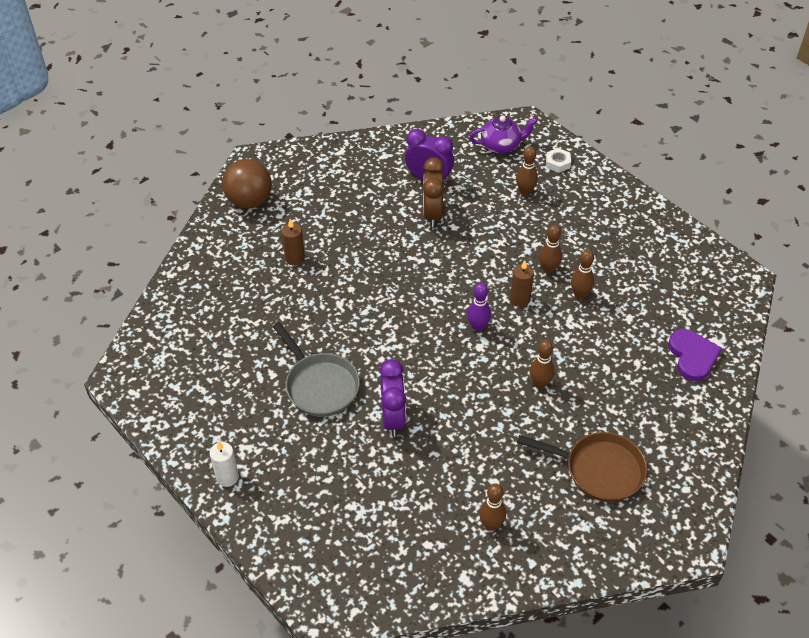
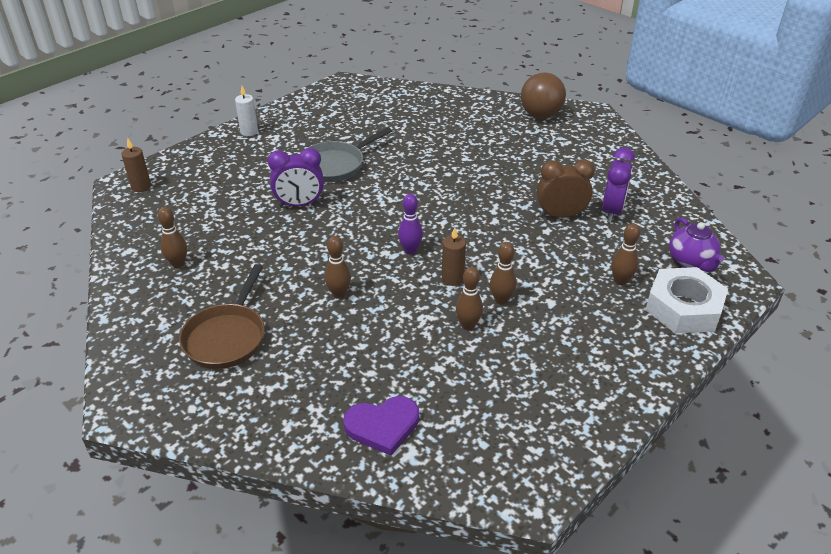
camera: 85 degrees right, 10 degrees down
brown candle [281,219,305,265] -> brown candle moved to [121,138,151,192]
white nut [546,148,571,173] -> white nut [645,267,728,333], size x2.26

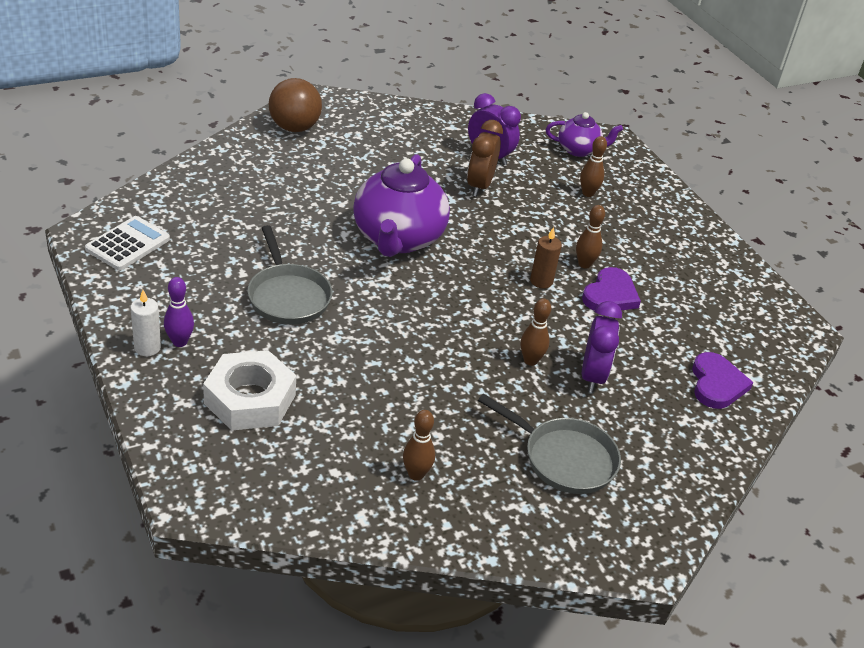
camera: 75 degrees left, 0 degrees up
brown candle [121,138,151,192] -> none
brown pan [179,264,265,369] -> grey pan [478,394,621,494]
purple clock [268,148,324,207] -> purple clock moved to [582,301,622,393]
purple bowling pin [398,194,423,254] -> purple bowling pin moved to [164,277,194,347]
brown bowling pin [456,267,483,330] -> purple heart [582,267,641,311]
white nut [645,267,728,333] -> white nut moved to [203,350,296,431]
none -> white calculator [85,216,170,271]
none -> purple teapot [353,154,450,257]

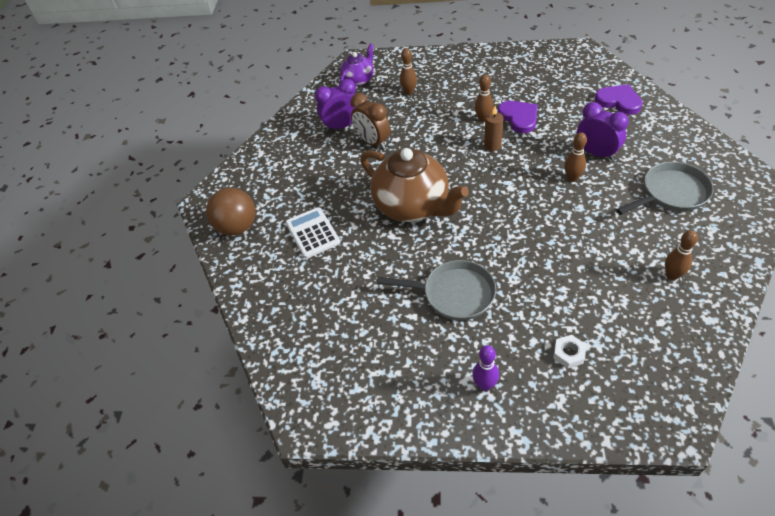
camera: 50 degrees left, 10 degrees up
white calculator [85,216,170,271] -> white calculator moved to [286,207,340,258]
white candle [130,290,161,356] -> none
white nut [203,350,296,431] -> white nut [553,335,586,369], size x0.44
purple teapot [353,154,450,257] -> brown teapot [360,148,469,222]

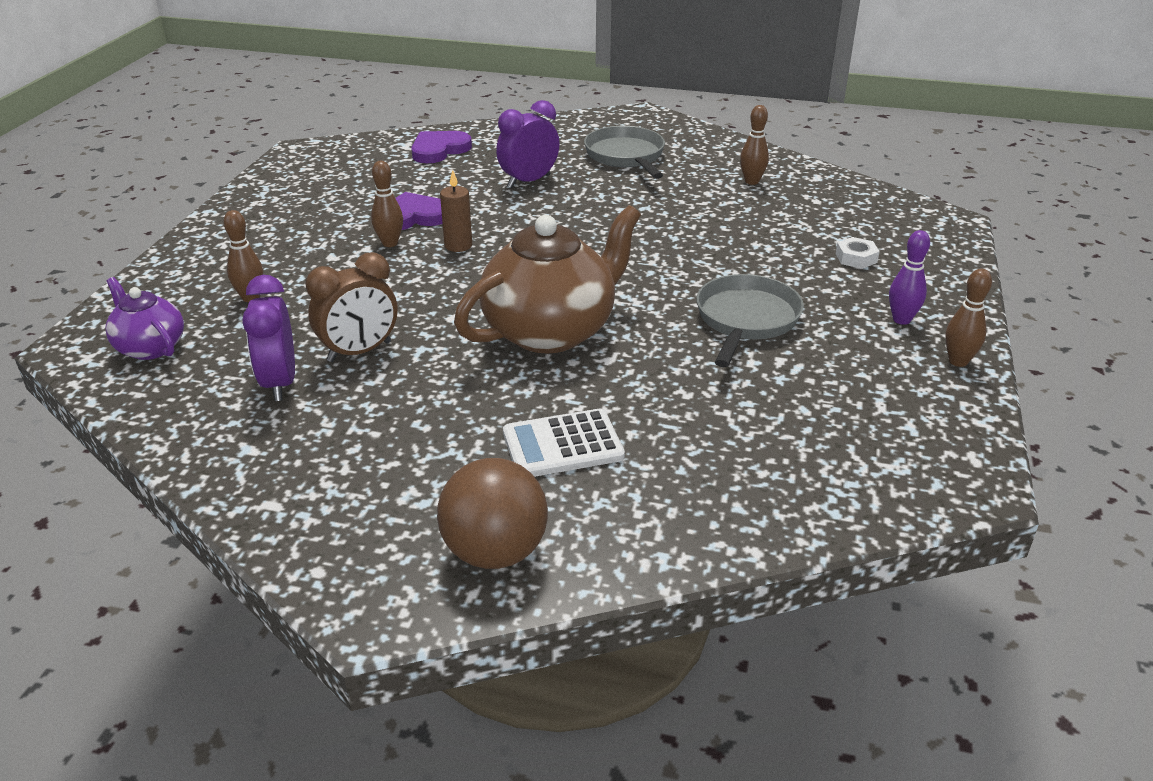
camera: 85 degrees left, 15 degrees down
brown bowling pin [564,133,587,182] -> brown bowling pin moved to [945,269,992,367]

